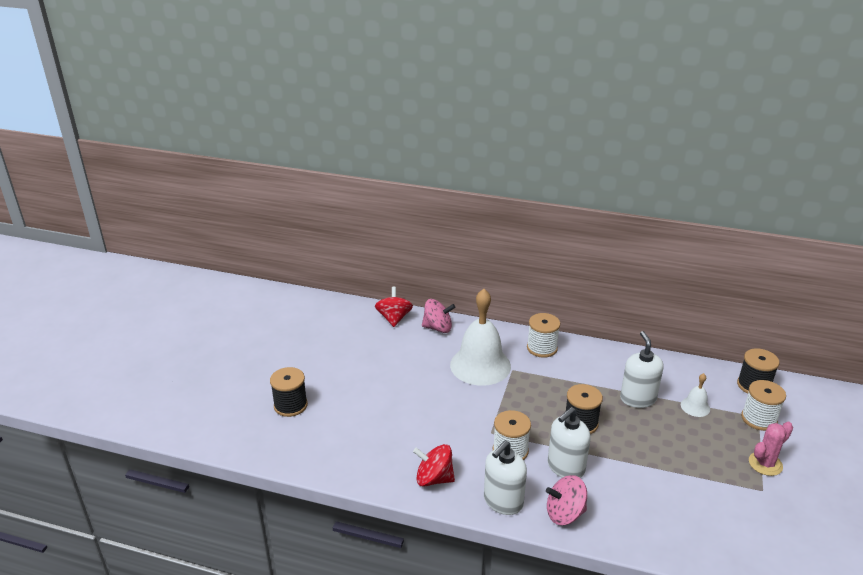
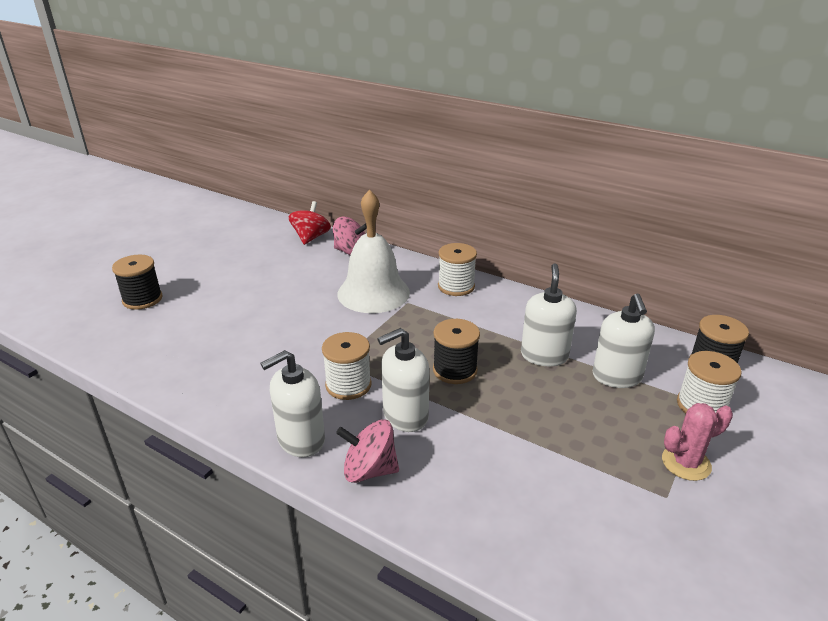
camera: 15 degrees right, 0 degrees up
red spinning top [413,444,455,487] -> none
white bell [681,373,710,417] -> white soap dispenser [593,293,655,388]

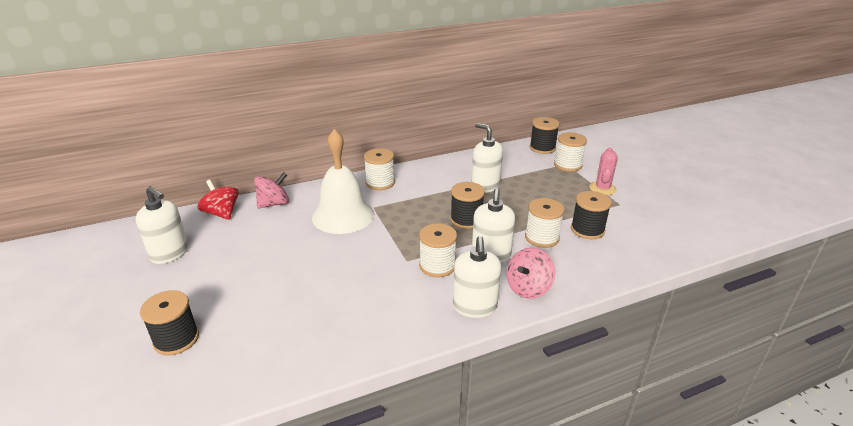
camera: 55 degrees left, 0 degrees up
white soap dispenser [593,293,655,388] -> white soap dispenser moved to [136,186,189,264]
none -> white spool [525,198,565,248]
none -> black spool [571,191,612,239]

